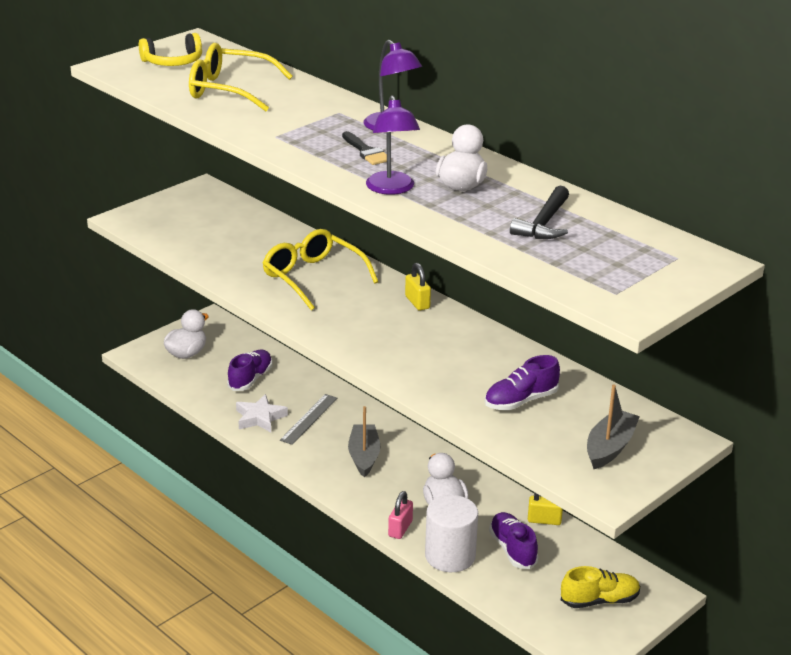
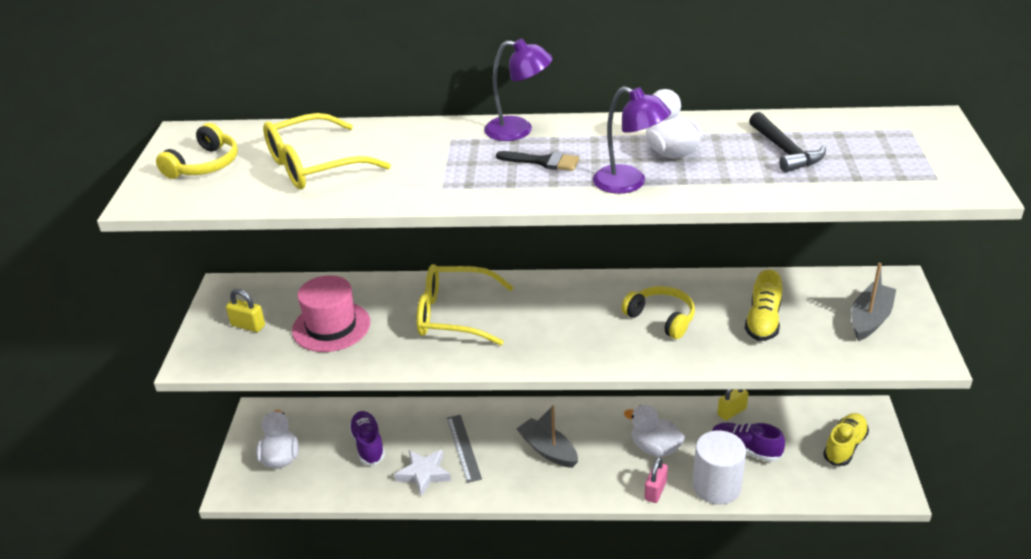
camera: 40 degrees left, 5 degrees up
pink padlock [388,491,413,539] -> pink padlock turned 45 degrees clockwise [644,457,668,503]
yellow padlock [405,263,431,311] -> yellow padlock moved to [226,289,265,332]
purple shoe [485,355,560,410] -> yellow shoe [745,269,782,341]
grey boat [587,384,640,469] -> grey boat turned 45 degrees clockwise [851,263,896,341]
none -> pink hat [292,275,370,352]
none -> yellow headphones [621,286,695,339]

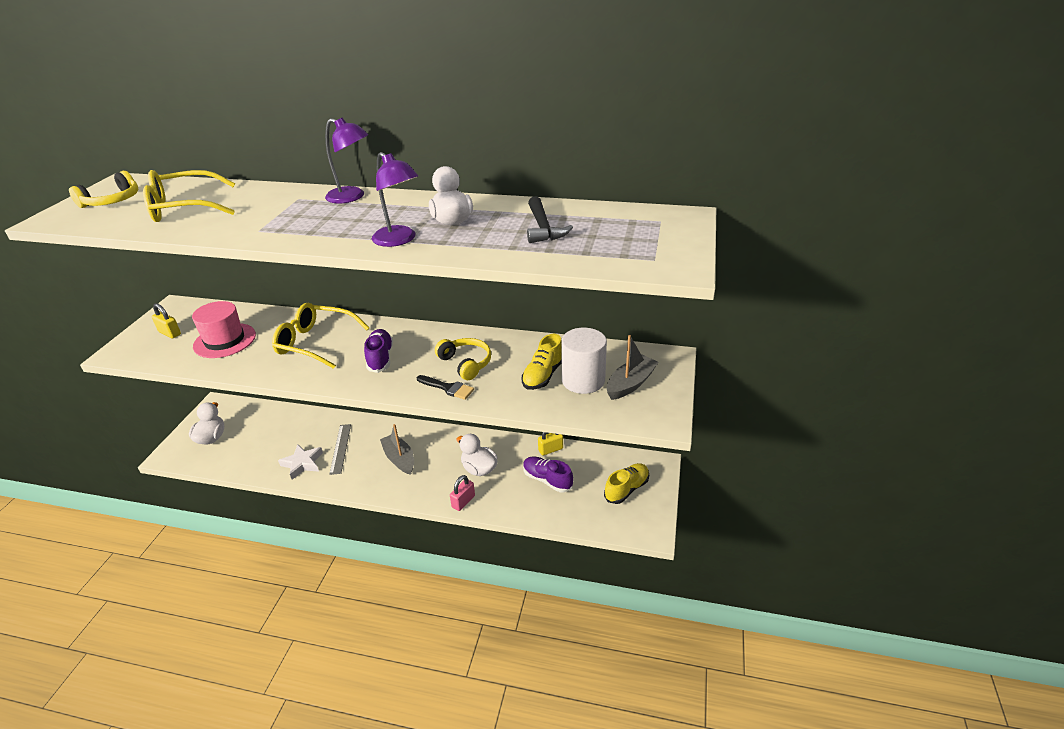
camera: 10 degrees right, 0 degrees up
purple shoe [349,411,385,465] -> purple shoe moved to [364,329,393,373]
black brush [496,151,579,171] -> black brush moved to [417,375,474,400]
white cylinder [692,430,746,505] -> white cylinder moved to [561,328,607,394]

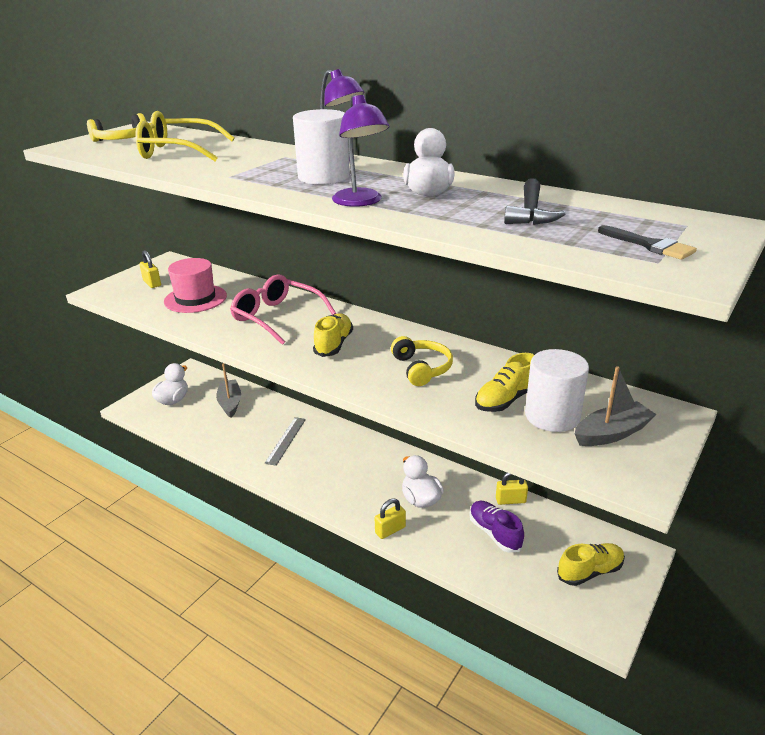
camera: 20 degrees right, 5 degrees down
yellow glasses [272,303,369,369] -> pink glasses [230,274,336,345]
white star [278,444,323,480] -> none
purple shoe [364,329,393,373] -> yellow shoe [313,313,353,357]
grey boat [380,424,414,475] -> grey boat moved to [216,363,241,418]
black brush [417,375,474,400] -> black brush moved to [598,225,697,260]
pink padlock [450,475,475,511] -> yellow padlock [375,498,406,539]
none -> white cylinder [293,109,350,185]

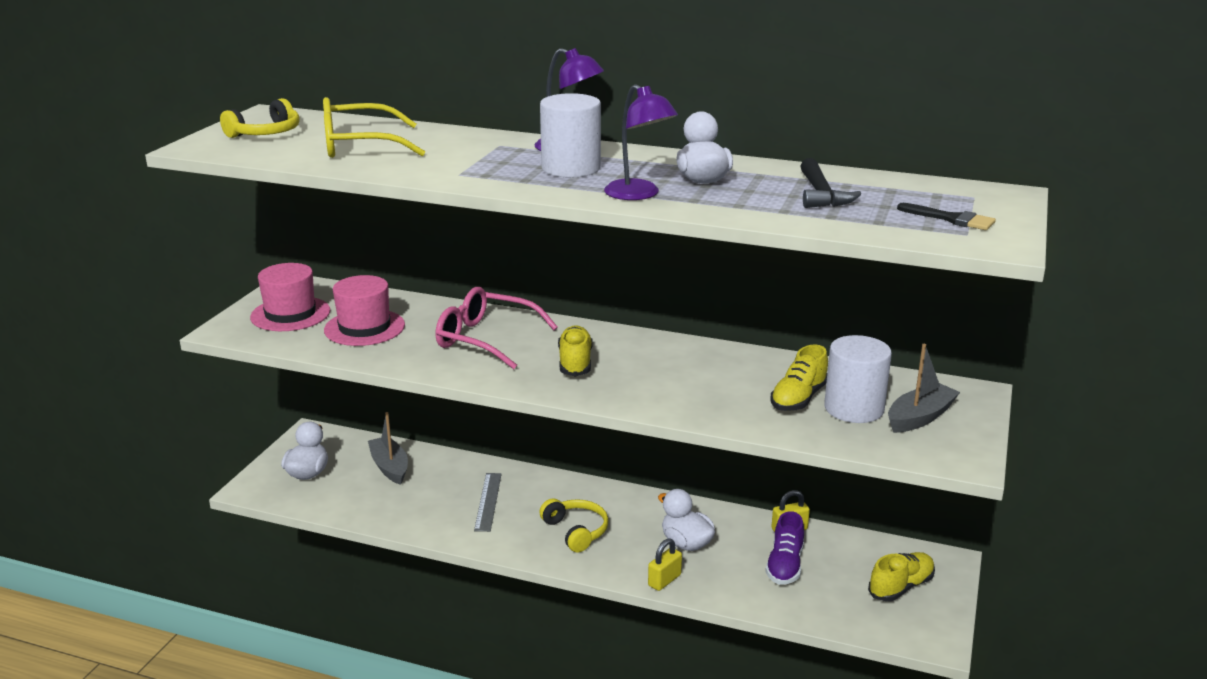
camera: 15 degrees left, 5 degrees down
yellow padlock [139,250,161,288] -> pink hat [250,263,330,331]
yellow headphones [391,336,453,386] -> yellow headphones moved to [539,498,609,552]
purple shoe [469,501,524,553] -> purple shoe turned 120 degrees counterclockwise [765,511,804,585]

